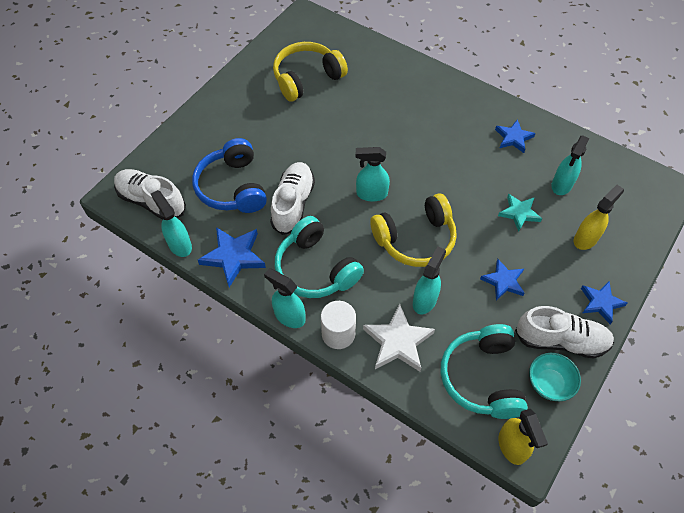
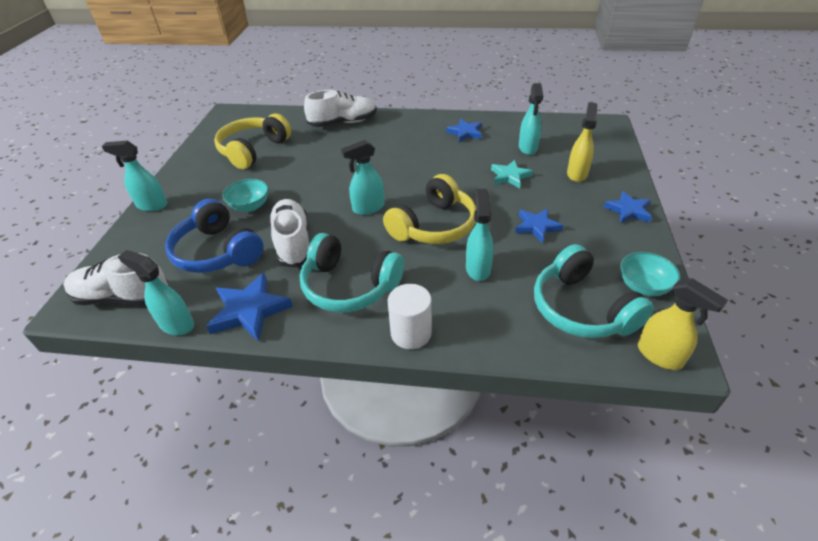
camera: 25 degrees left, 15 degrees down
turquoise spray bottle [264,268,305,328] -> turquoise spray bottle moved to [102,140,167,211]
white star [363,304,435,372] -> none
white shoe [515,306,614,359] -> white shoe moved to [304,90,377,127]
none -> turquoise bowl [223,179,269,212]

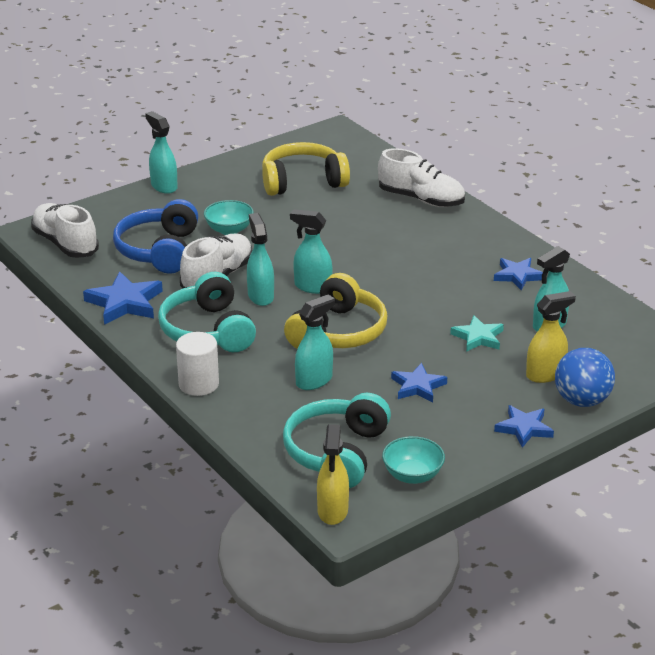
camera: 45 degrees right, 10 degrees down
turquoise spray bottle [118,250,194,335] -> turquoise spray bottle moved to [247,213,274,306]
yellow headphones [383,174,476,244] -> yellow headphones turned 60 degrees counterclockwise [284,273,387,349]
none -> blue ball [555,348,615,407]

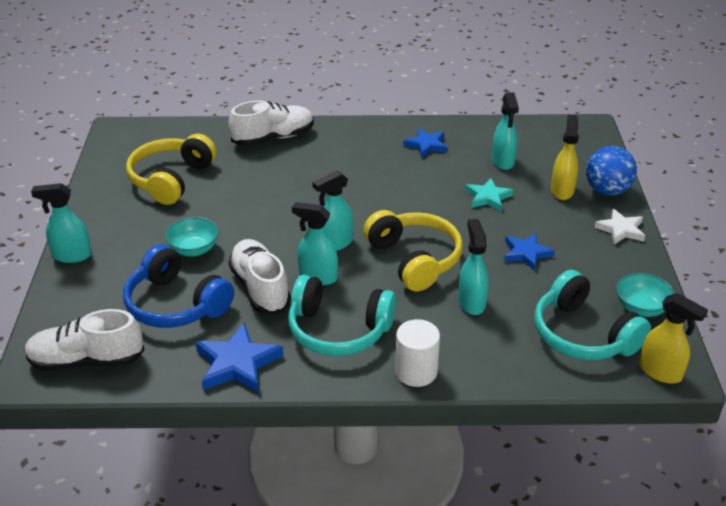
camera: 55 degrees left, 5 degrees up
blue star [494,405,554,448] -> white star [595,209,645,245]

